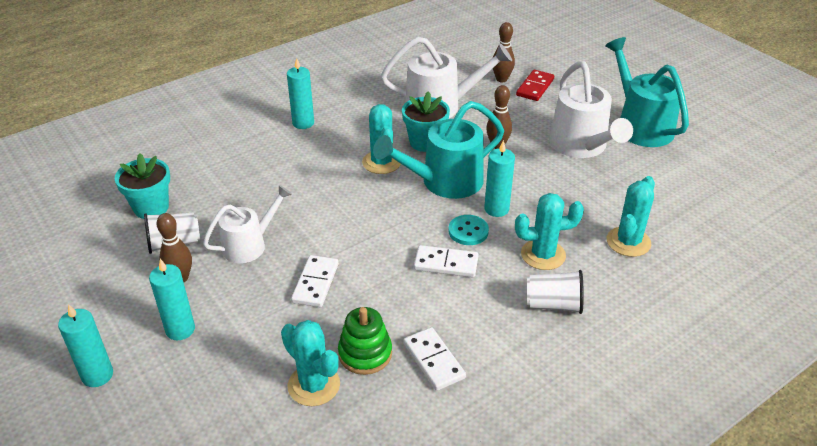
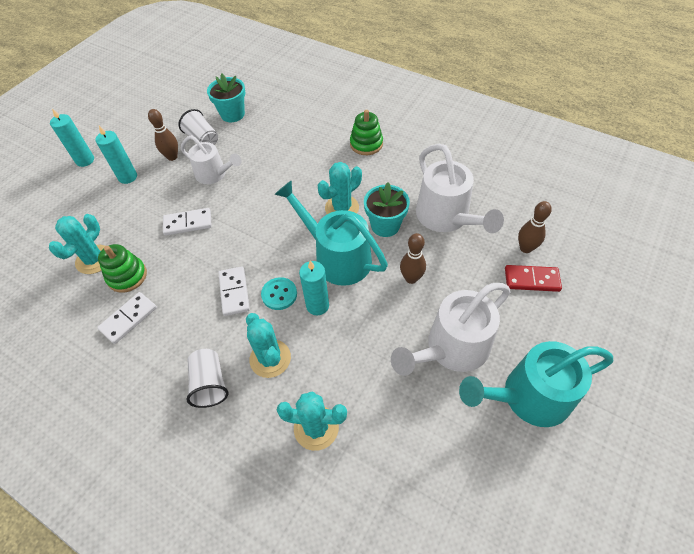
camera: 70 degrees right, 15 degrees up
turquoise candle [287,58,314,129] -> green stacking toy [350,110,383,155]
turquoise watering can [605,37,689,147] -> turquoise watering can turned 150 degrees counterclockwise [459,341,613,427]

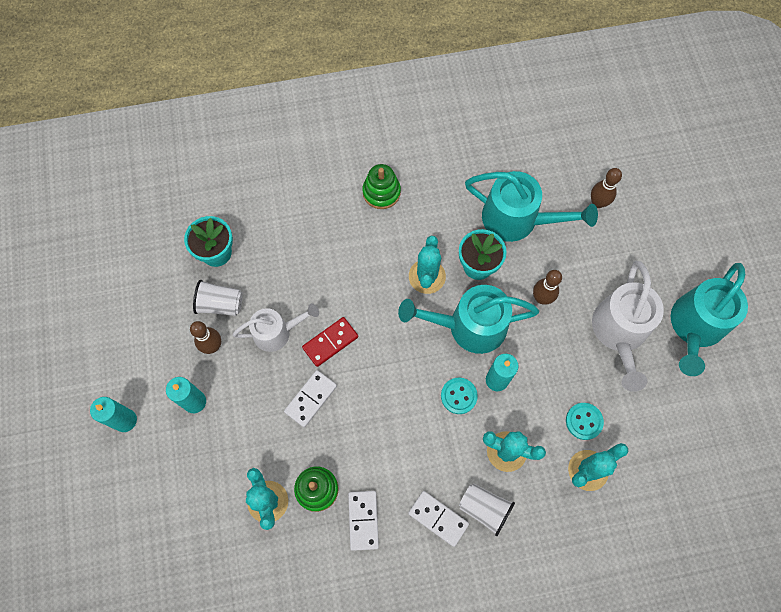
camera: 45 degrees left, 15 degrees up
white domino [218,266,250,316] -> white domino moved to [408,491,469,547]
white watering can [416,144,504,233] -> turquoise watering can [465,171,598,242]
red domino [505,265,562,292] -> red domino moved to [302,317,358,367]
none -> turquoise button [566,403,604,440]

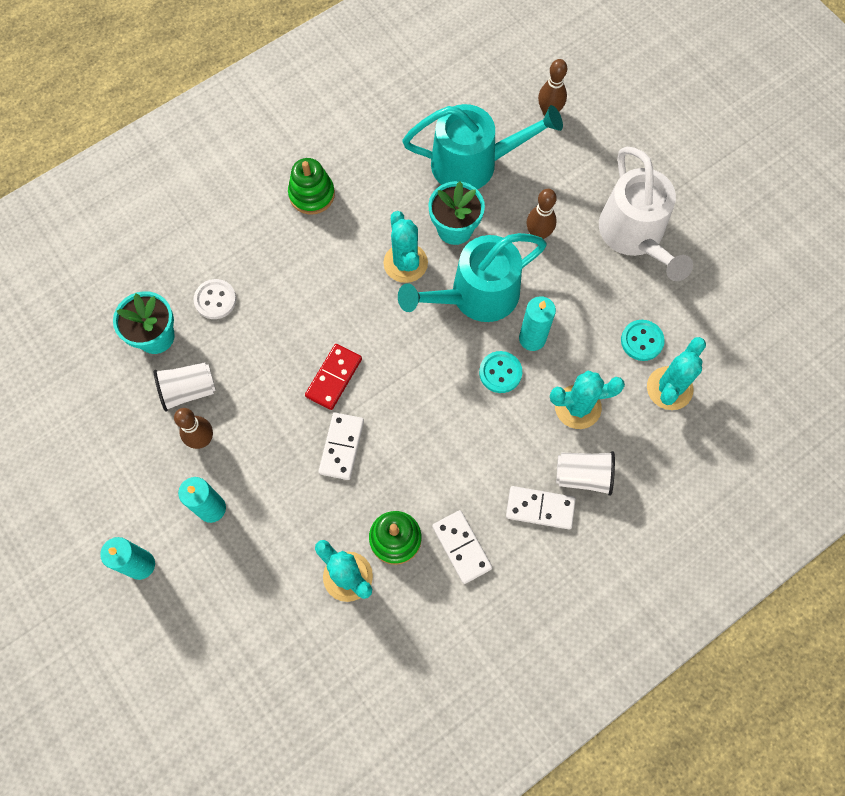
camera: 25 degrees left, 0 degrees up
white watering can [232,303,319,352] -> none
turquoise watering can [671,263,748,376] -> none
none -> white button [193,279,236,319]

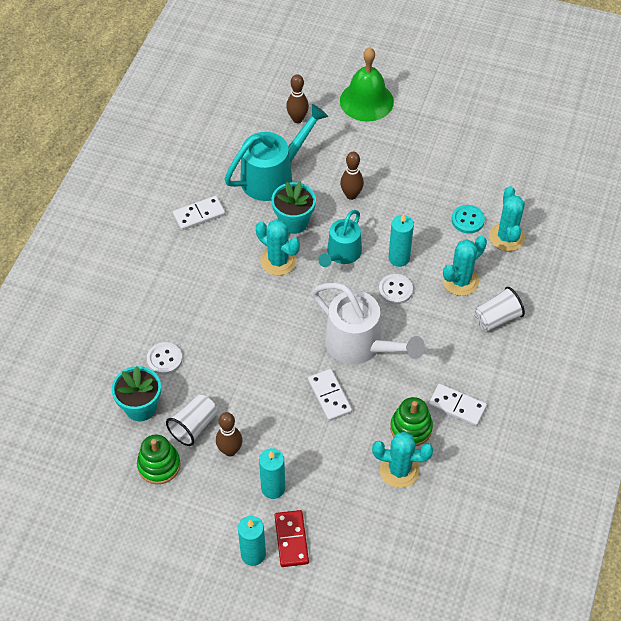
camera: 35 degrees left, 15 degrees down
green stacking toy [288,158,335,215] -> green stacking toy moved to [137,434,181,484]
red domino [305,344,362,410] -> red domino moved to [275,510,309,567]
turquoise watering can [398,233,547,322] -> turquoise watering can [318,210,362,267], size x0.64
turquoise button [479,351,522,393] -> white button [379,274,413,304]
white domino [506,486,576,529] -> white domino moved to [173,196,225,230]
white watering can [599,147,693,281] -> white watering can moved to [312,283,425,364]
none -> green bell [340,47,394,122]

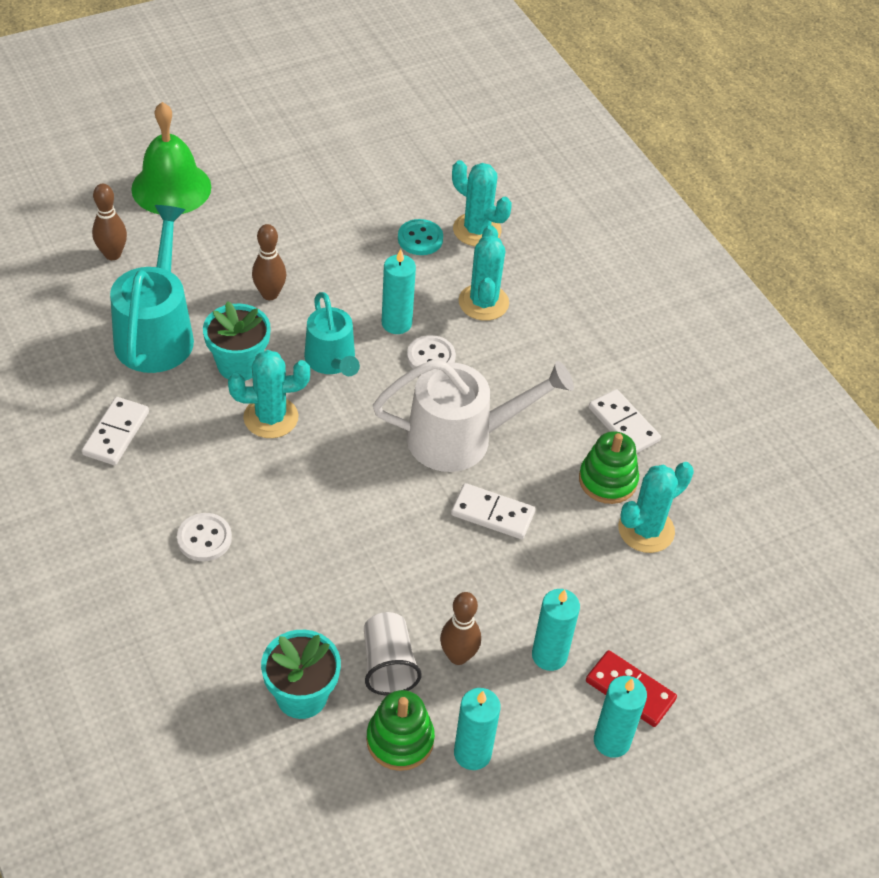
camera: 50 degrees left, 5 degrees down
white button [147,342,182,375] -> white button moved to [177,513,232,561]
white domino [428,384,487,426] -> white domino turned 75 degrees clockwise [589,389,661,454]
white cup [474,287,525,331] -> none
none -> turquoise candle [454,688,501,770]

